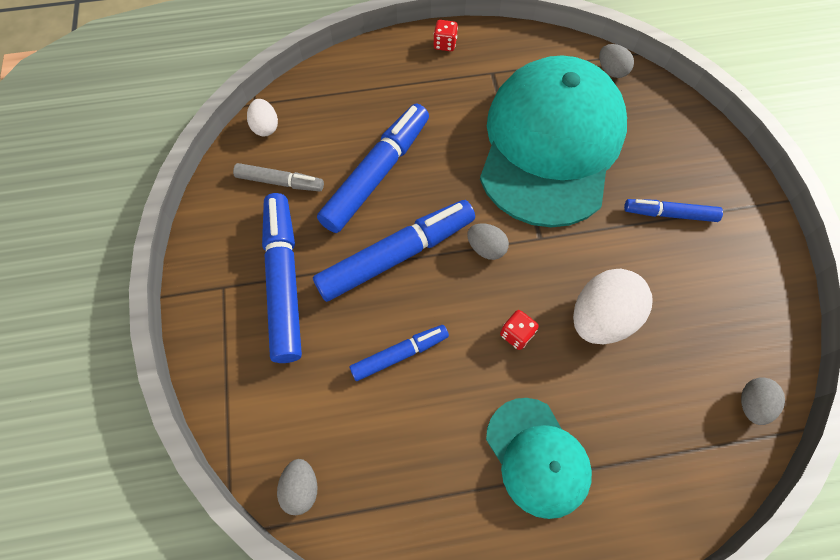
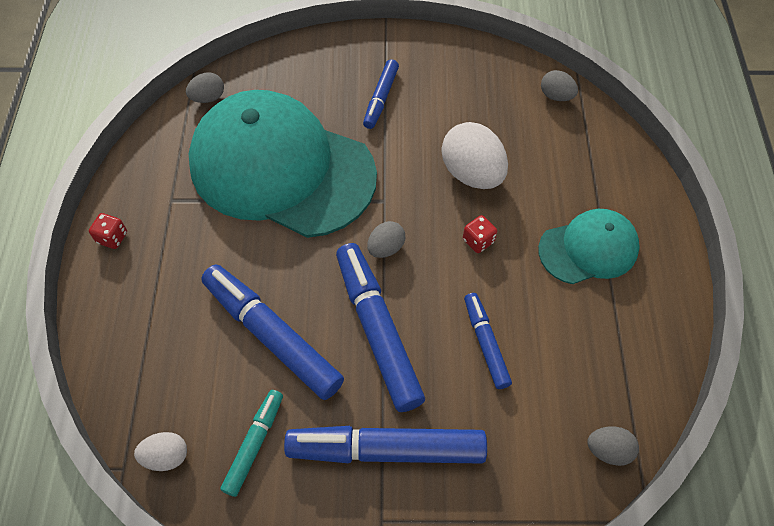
camera: 80 degrees left, 5 degrees down
grey marker [233,163,324,191] -> turquoise marker [220,390,283,497]

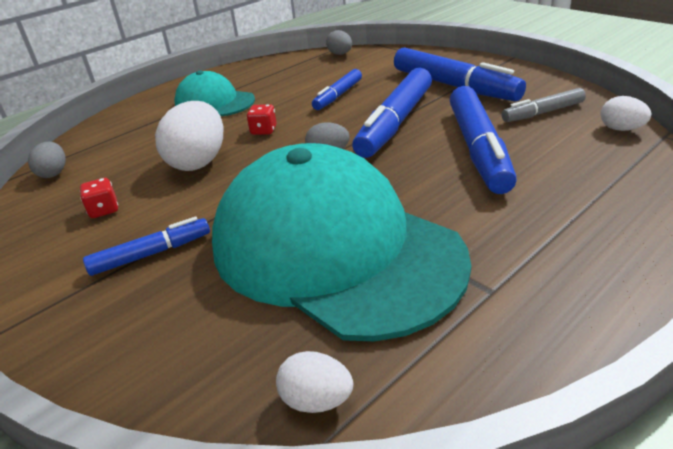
camera: 130 degrees left, 25 degrees down
red dice [89,213,127,249] -> red dice moved to [80,178,118,218]
grey egg [186,72,224,103] -> white egg [276,351,353,413]
turquoise cap [188,90,377,238] -> turquoise cap turned 150 degrees clockwise [212,143,471,342]
turquoise marker [220,390,283,497] -> grey marker [502,88,586,122]

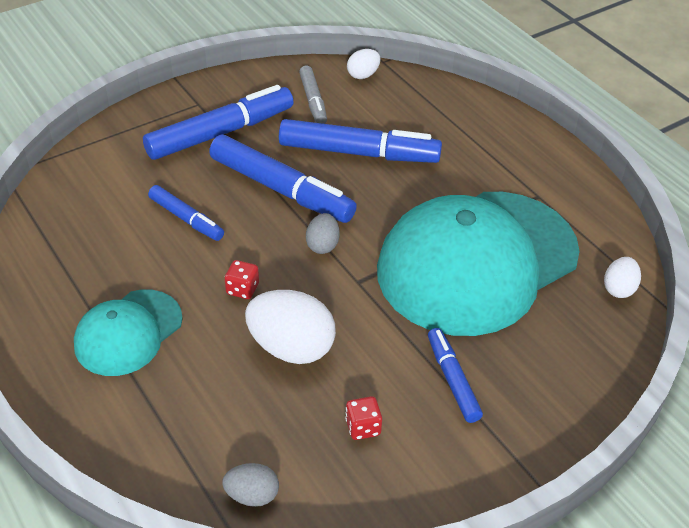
camera: 85 degrees left, 10 degrees up
grey egg [326,30,352,55] -> none

